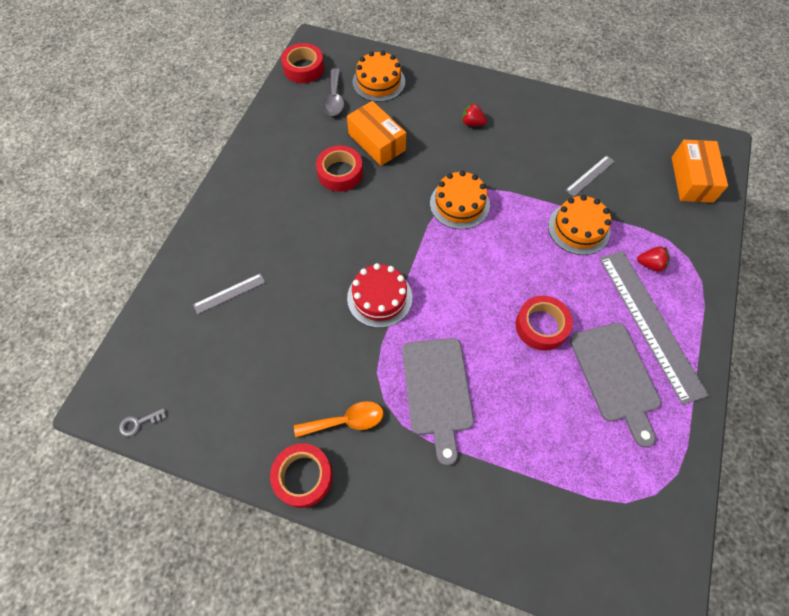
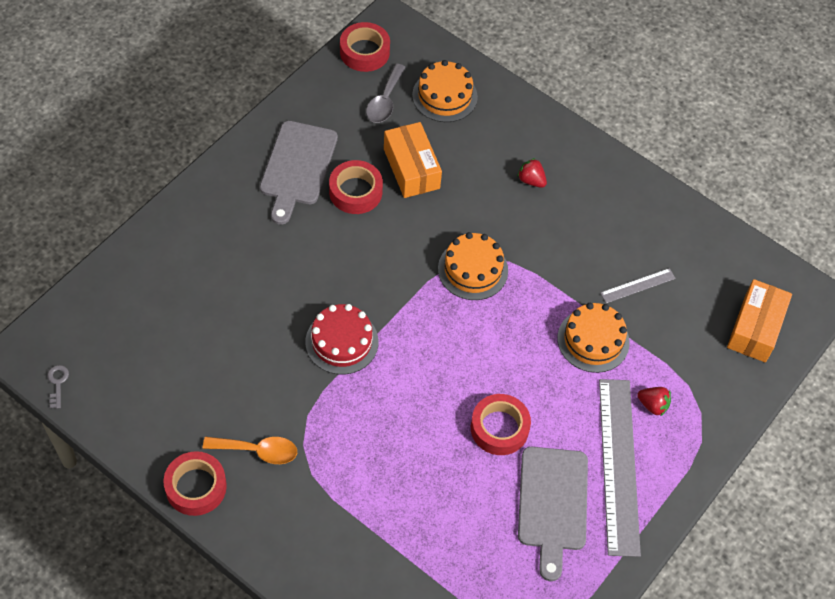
camera: 15 degrees right, 5 degrees down
grey key [119,408,166,437] -> grey key turned 90 degrees clockwise [47,365,69,409]
grey ruler [193,273,265,314] -> none
grey cutting board [402,338,474,466] -> grey cutting board moved to [260,121,338,225]

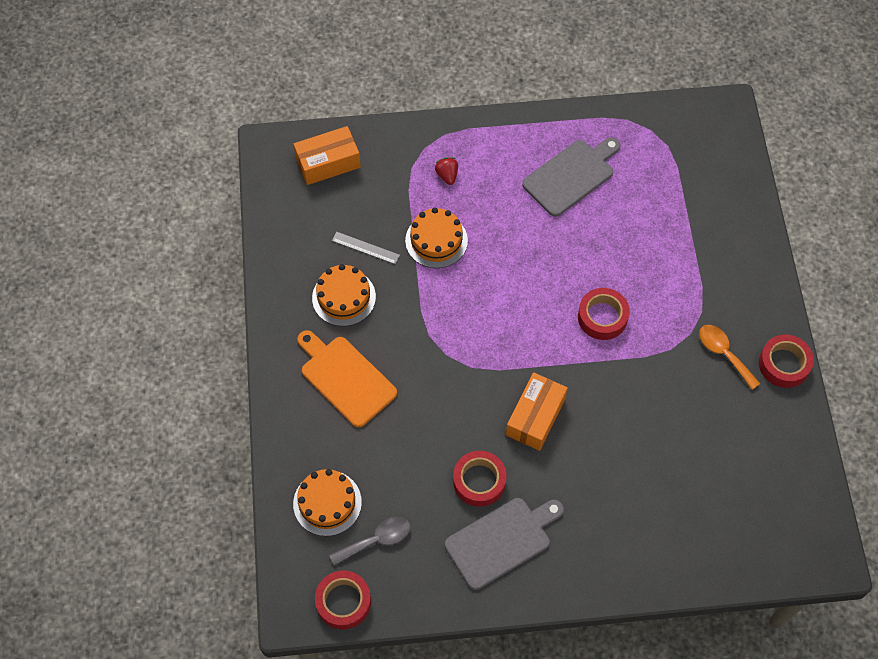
camera: 130 degrees left, 5 degrees up
grey key [47,365,69,409] -> none
red cake [305,304,378,374] -> none
orange box [384,122,442,198] -> orange box moved to [506,372,568,451]
orange cake [438,232,508,300] -> orange cake moved to [312,264,376,326]
red tape [471,394,531,455] -> red tape moved to [578,288,630,340]
red strawberry [517,158,547,188] -> orange cutting board [297,330,397,428]
grey ruler [599,379,641,557] -> none

